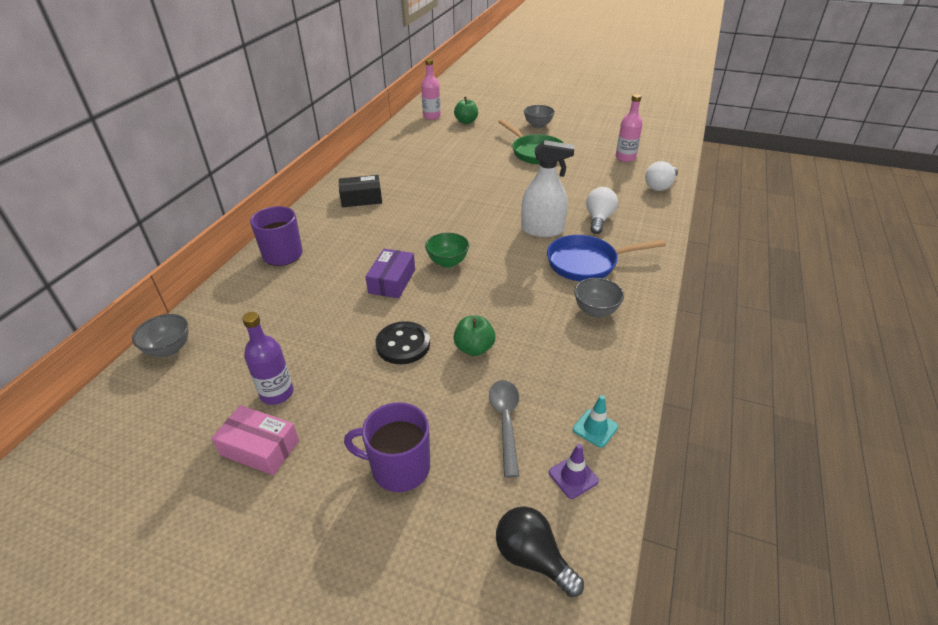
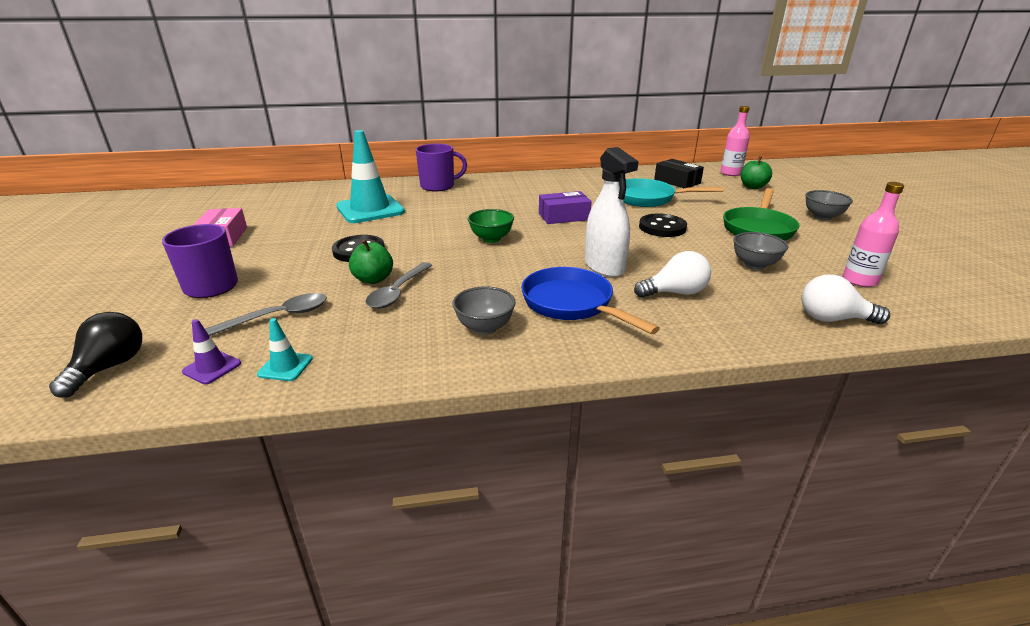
camera: 60 degrees right, 10 degrees down
grey bowl [132,314,188,357] -> grey bowl moved to [733,232,788,270]
purple bottle [242,312,293,405] -> none
black box [339,175,382,207] -> black box moved to [654,159,704,188]
purple box [365,249,415,298] -> purple box moved to [539,191,592,224]
none -> turquoise traffic cone [336,130,405,223]
none -> grey spoon [365,262,432,309]
none -> turquoise pan [623,178,723,207]
none -> black button [639,213,687,237]

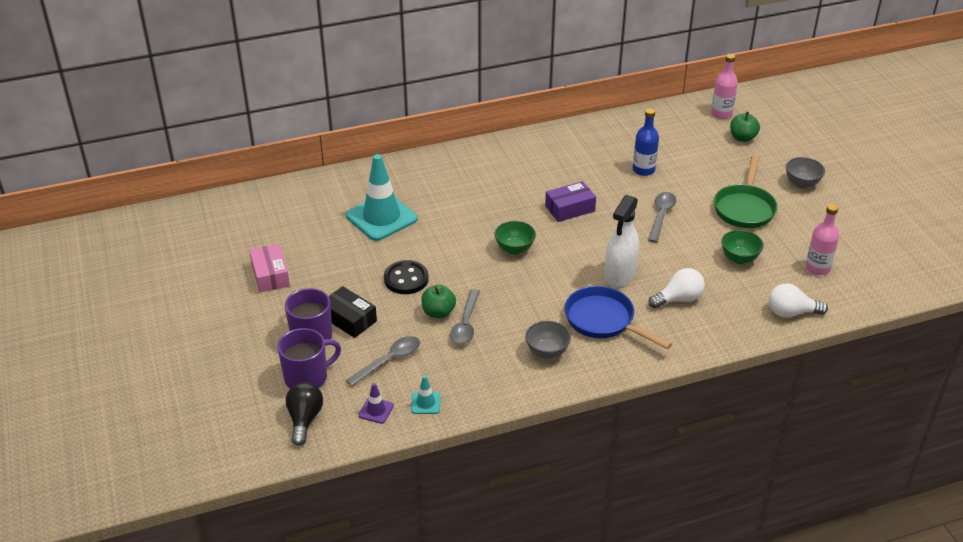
camera: 10 degrees left, 10 degrees up
purple mug [416,144,467,191] -> purple mug moved to [278,328,341,388]
white spray bottle [585,147,638,277] -> white spray bottle turned 60 degrees clockwise [604,195,639,287]
turquoise pan [623,178,723,207] -> blue bottle [633,108,659,176]
black button [639,213,687,237] -> grey spoon [648,192,676,243]
black box [654,159,704,188] -> black box moved to [328,286,377,338]
grey bowl [733,232,788,270] -> green bowl [721,230,764,264]

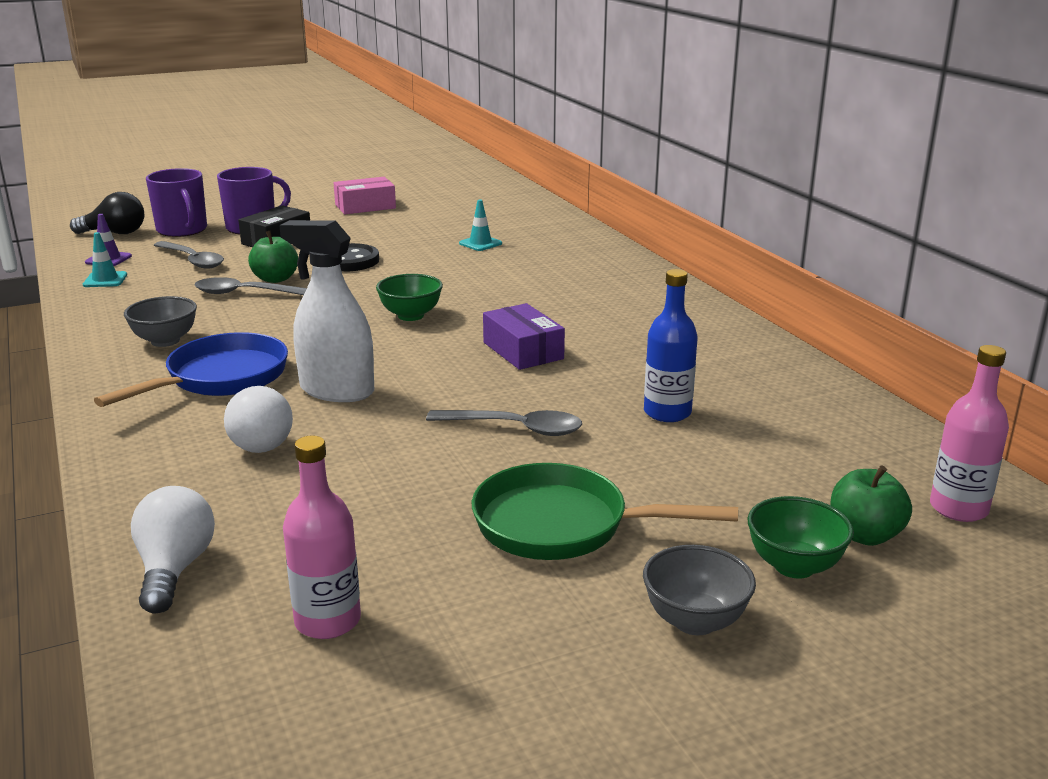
camera: 85 degrees right, 15 degrees down
turquoise traffic cone [346,154,418,241] -> turquoise traffic cone [459,199,502,251], size x0.43
green bowl [721,230,764,264] -> green bowl moved to [747,496,854,579]

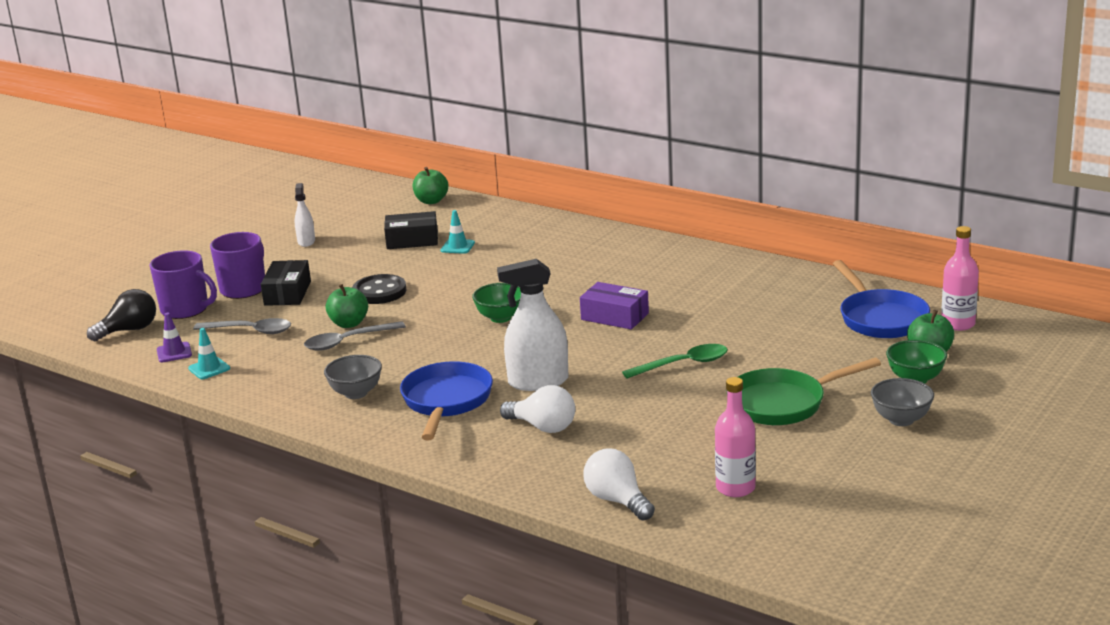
camera: 30 degrees left, 0 degrees up
pink box [334,177,396,214] -> white spray bottle [295,183,315,247]
grey spoon [426,410,582,436] -> green spoon [622,344,728,378]
blue bottle [644,269,698,422] -> none
none -> black box [384,211,438,249]
none -> green apple [413,167,449,204]
none -> blue pan [833,260,930,338]

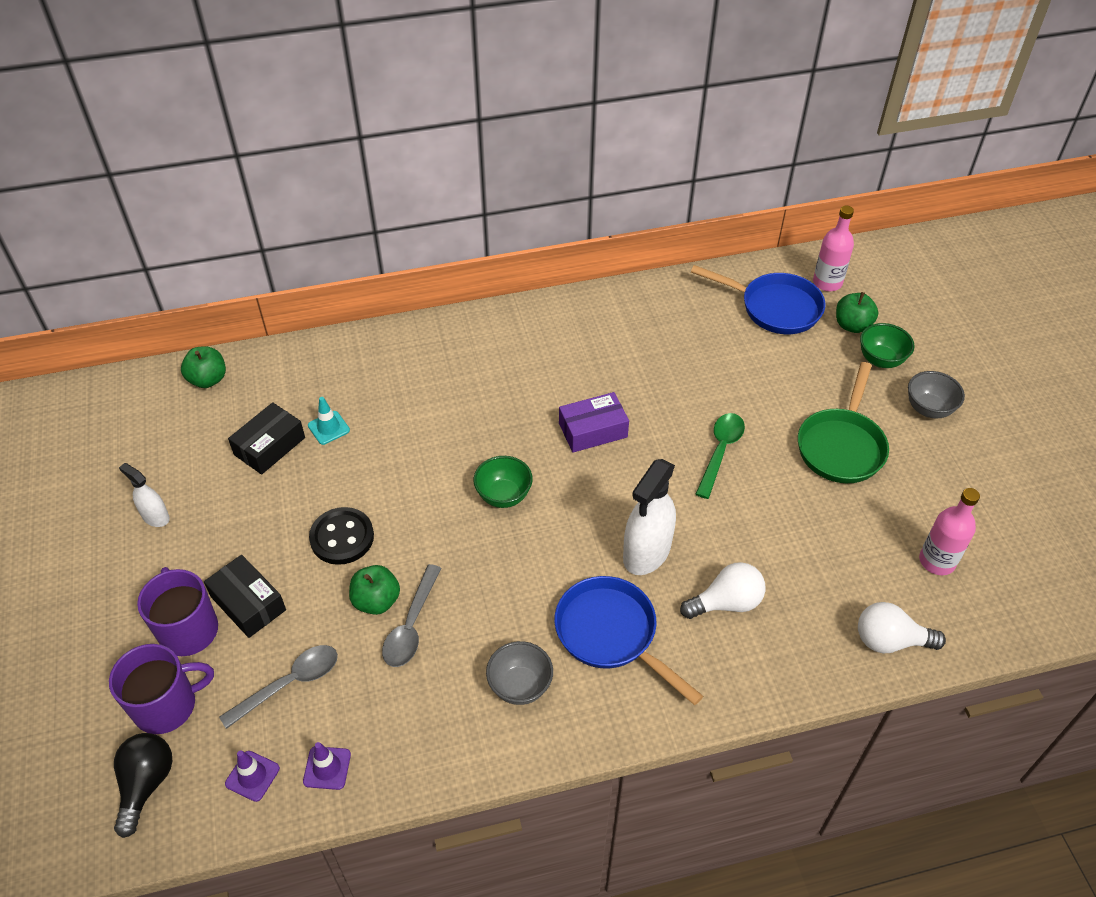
camera: 50 degrees left, 25 degrees up
turquoise traffic cone [188,328,230,379] -> purple traffic cone [303,742,351,790]

